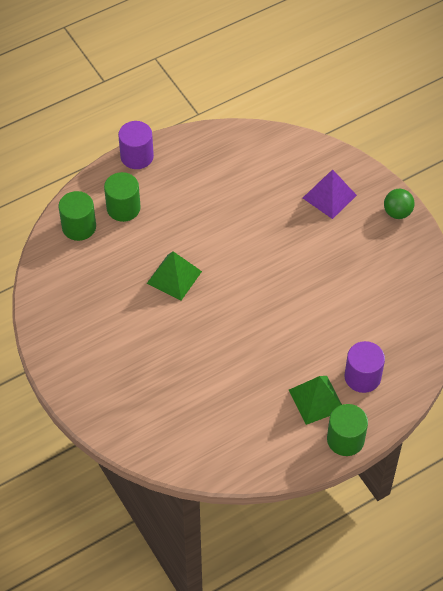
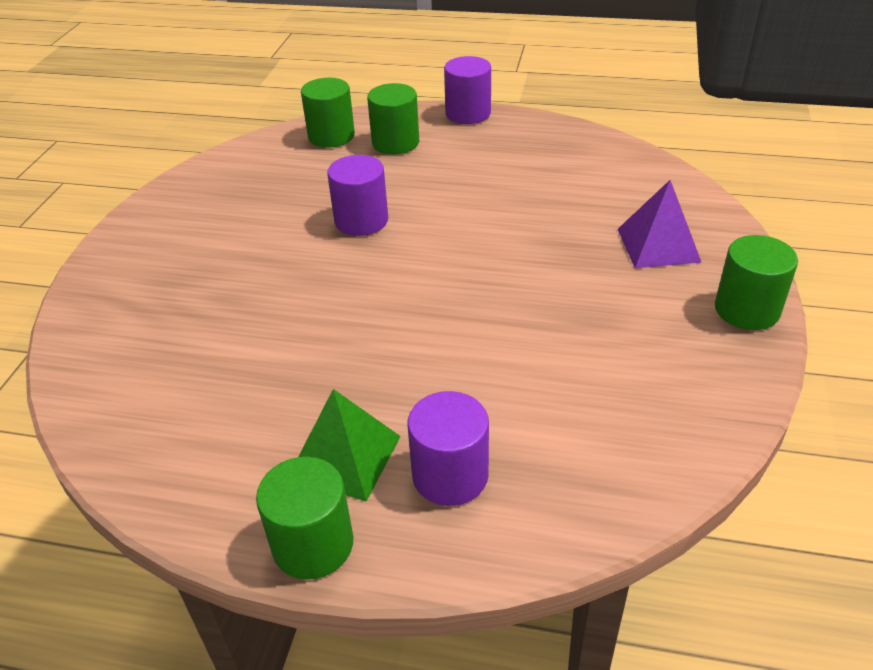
camera: 45 degrees right, 15 degrees down
green pyramid [147,251,202,300] -> purple cylinder [327,155,388,236]
green ball [384,189,415,219] -> green cylinder [715,235,798,330]

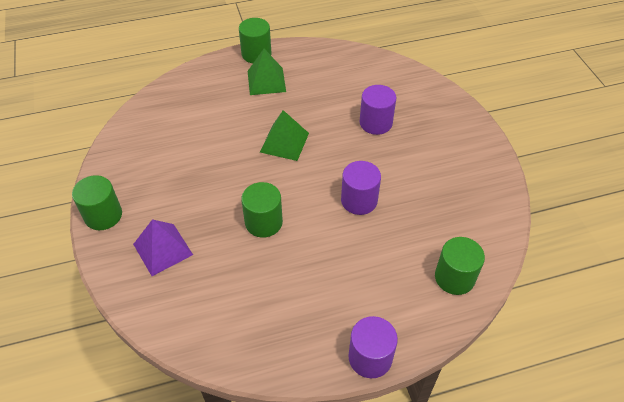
camera: 150 degrees right, 10 degrees up
green cylinder [367,83,419,155] -> green cylinder moved to [241,182,283,238]
purple cylinder [408,391,489,506] -> purple cylinder moved to [359,85,396,135]
none -> green pyramid [260,110,309,161]

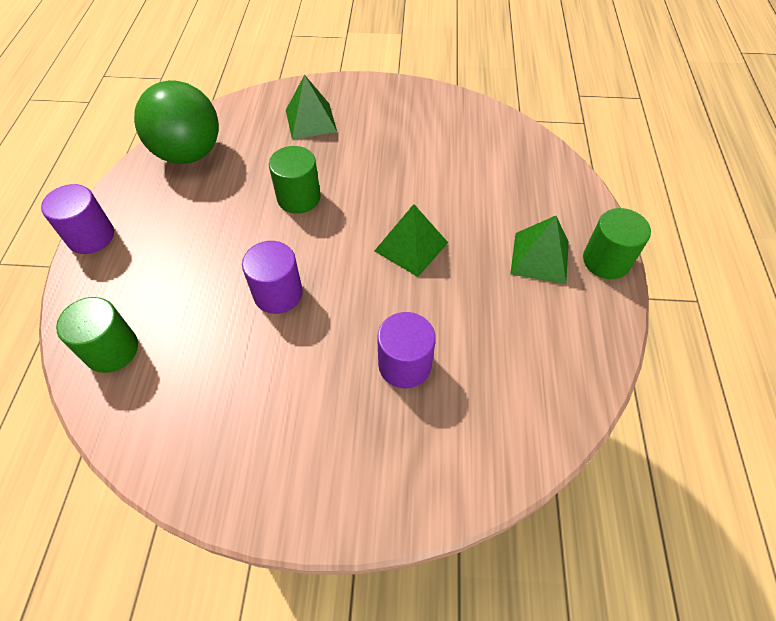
camera: 110 degrees right, 5 degrees up
green cylinder [72,175,122,230] -> none
purple pyramid [133,219,193,276] -> green pyramid [286,74,337,139]
none -> green ball [134,80,219,164]

